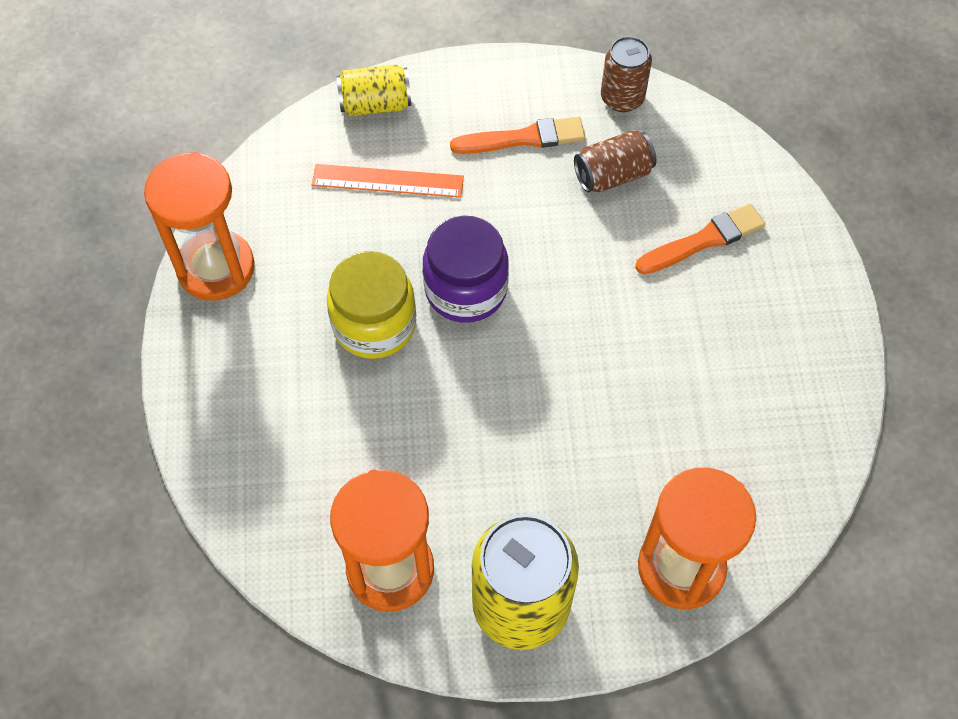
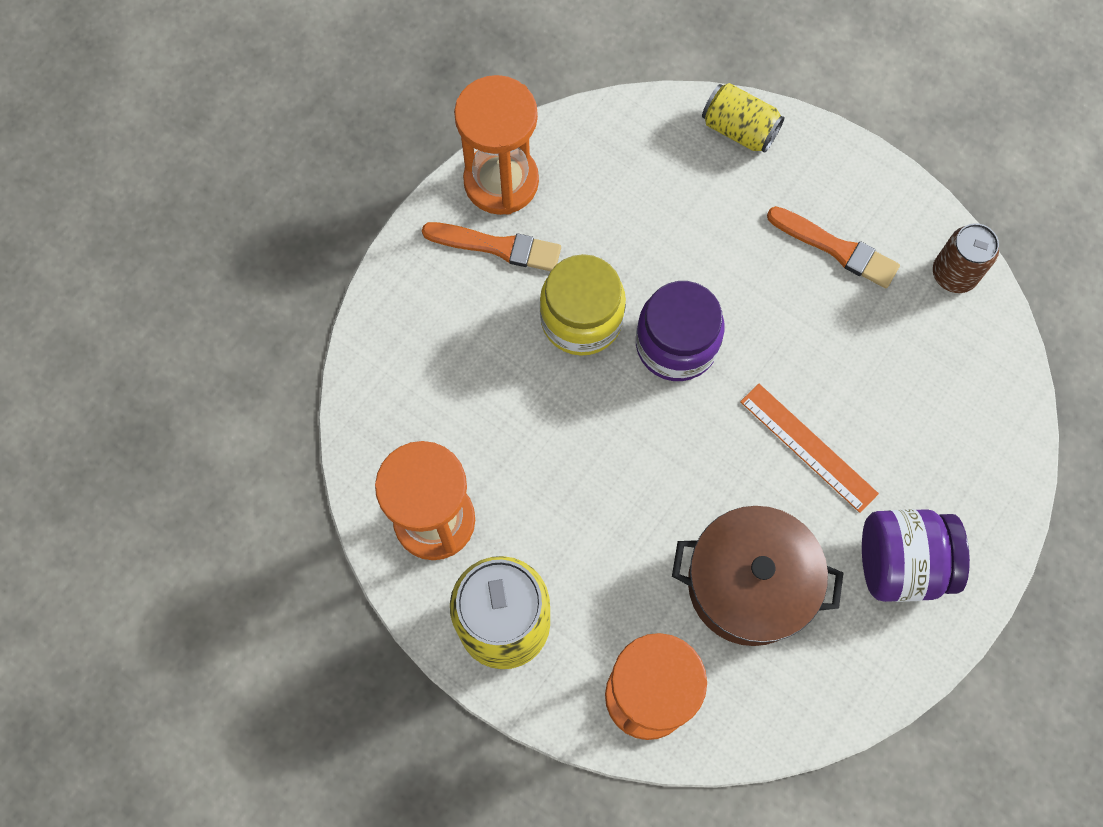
camera: 40 degrees right, 10 degrees up
orange ruler [312,164,464,198] -> orange ruler moved to [740,384,879,513]
brown can [574,130,657,192] -> none
orange brush [635,204,765,275] -> orange brush moved to [422,222,561,271]
none -> brown pot [672,506,843,646]
none -> purple jar [862,509,970,602]

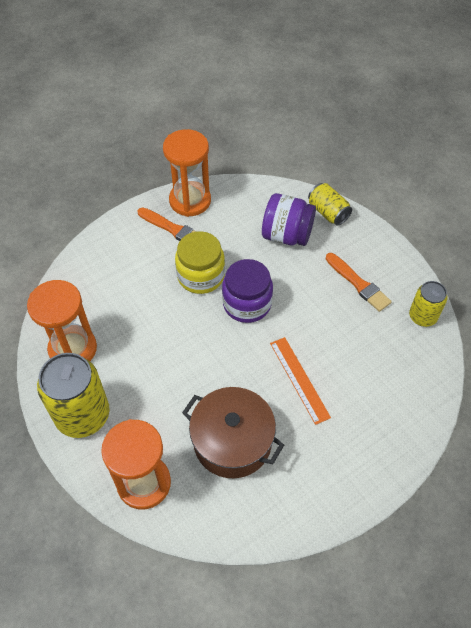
camera: 20 degrees right, 15 degrees down
purple jar [862,509,970,602] -> purple jar moved to [262,193,316,246]
brown can [933,223,999,293] -> yellow can [409,281,447,327]

